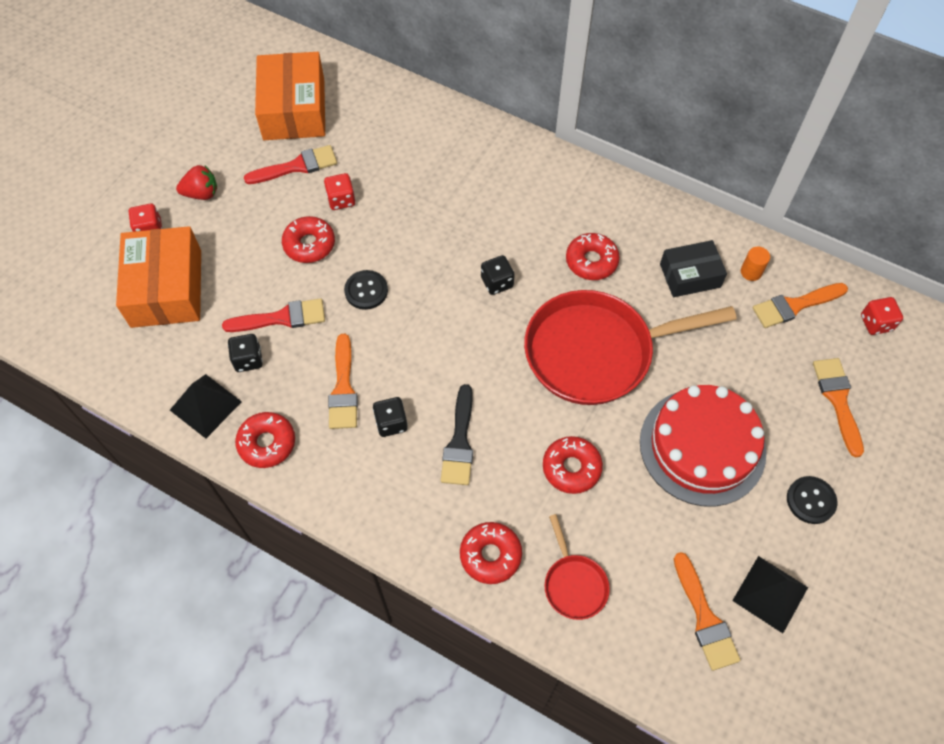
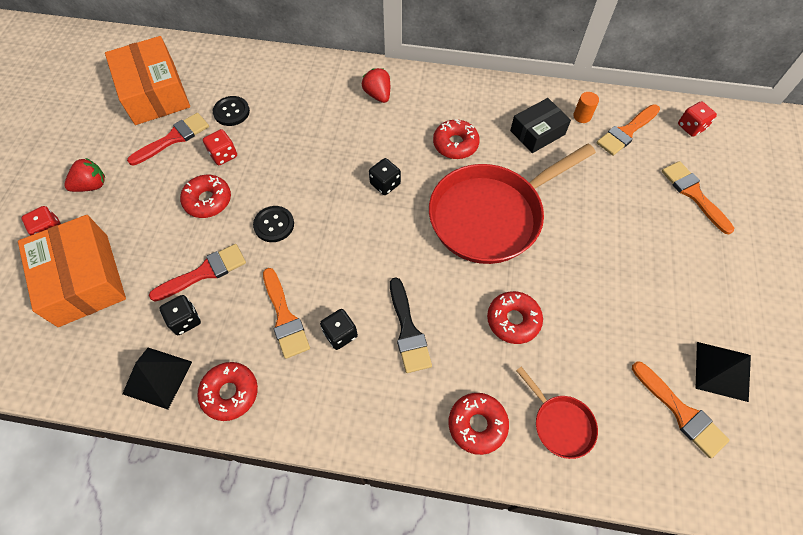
camera: 20 degrees left, 0 degrees up
red cake [640,385,767,507] -> none
black button [787,476,838,524] -> black button moved to [213,96,250,126]
none -> red strawberry [362,68,390,103]

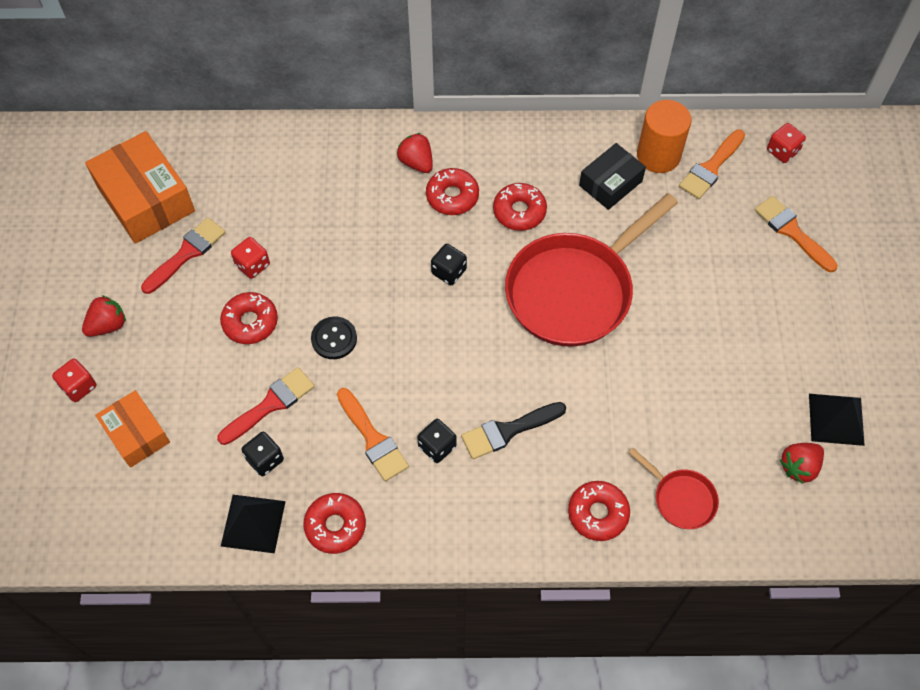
camera: 10 degrees left, 0 degrees up
orange box [18,215,126,327] -> orange box [95,390,170,468], size x0.61
black button [213,96,250,126] -> none
black brush [390,277,432,373] -> black brush turned 90 degrees clockwise [461,402,566,459]
red donut [487,291,543,344] -> red donut moved to [426,168,479,215]
orange cylinder [573,92,599,123] -> orange cylinder [637,100,692,173], size x2.09
orange brush [632,362,730,458] -> red strawberry [780,443,824,484]

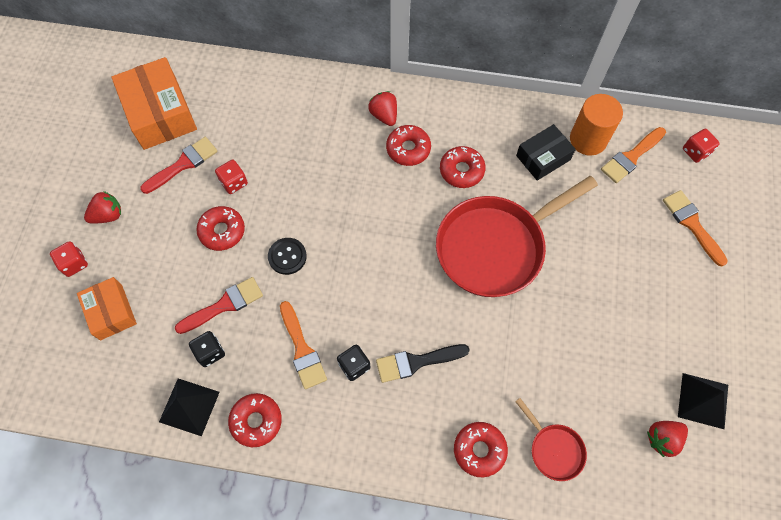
camera: 10 degrees right, 5 degrees up
black dice [431,244,467,285] -> none

